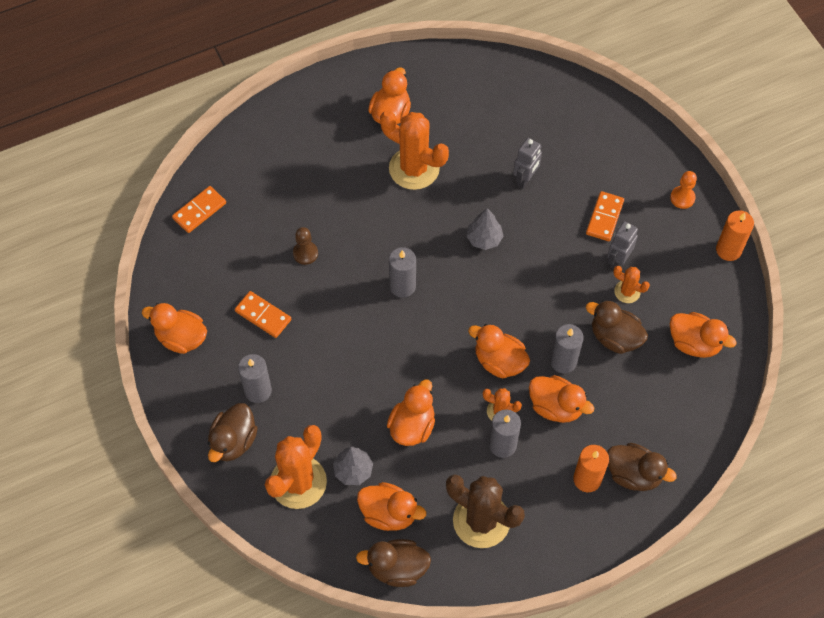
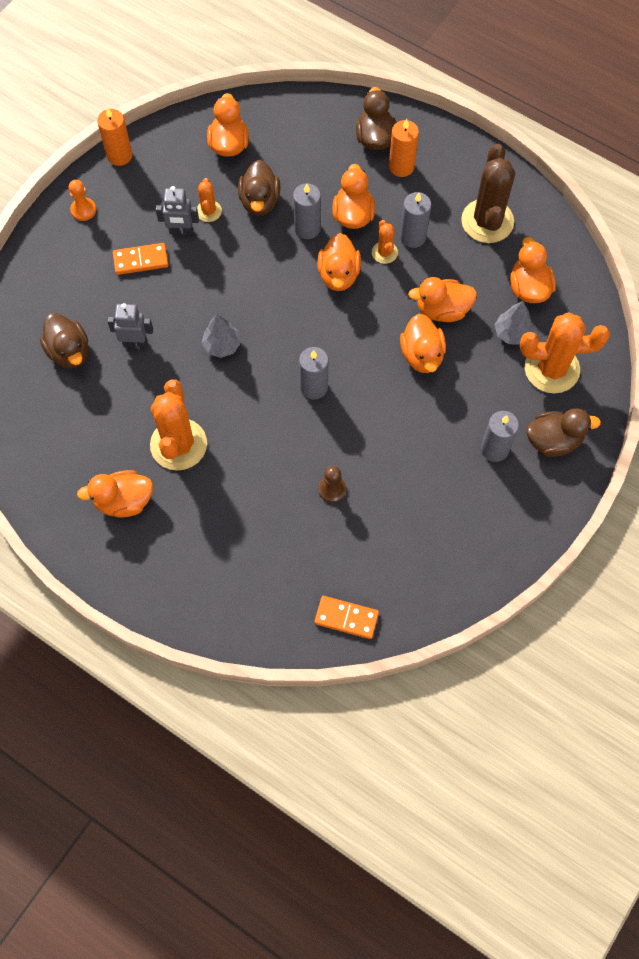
camera: 120 degrees left, 5 degrees up
orange duck [142,303,207,354] -> orange duck moved to [400,314,446,373]
orange domino [235,291,291,338] -> none
brown duck [356,539,431,587] -> brown duck moved to [40,313,88,369]

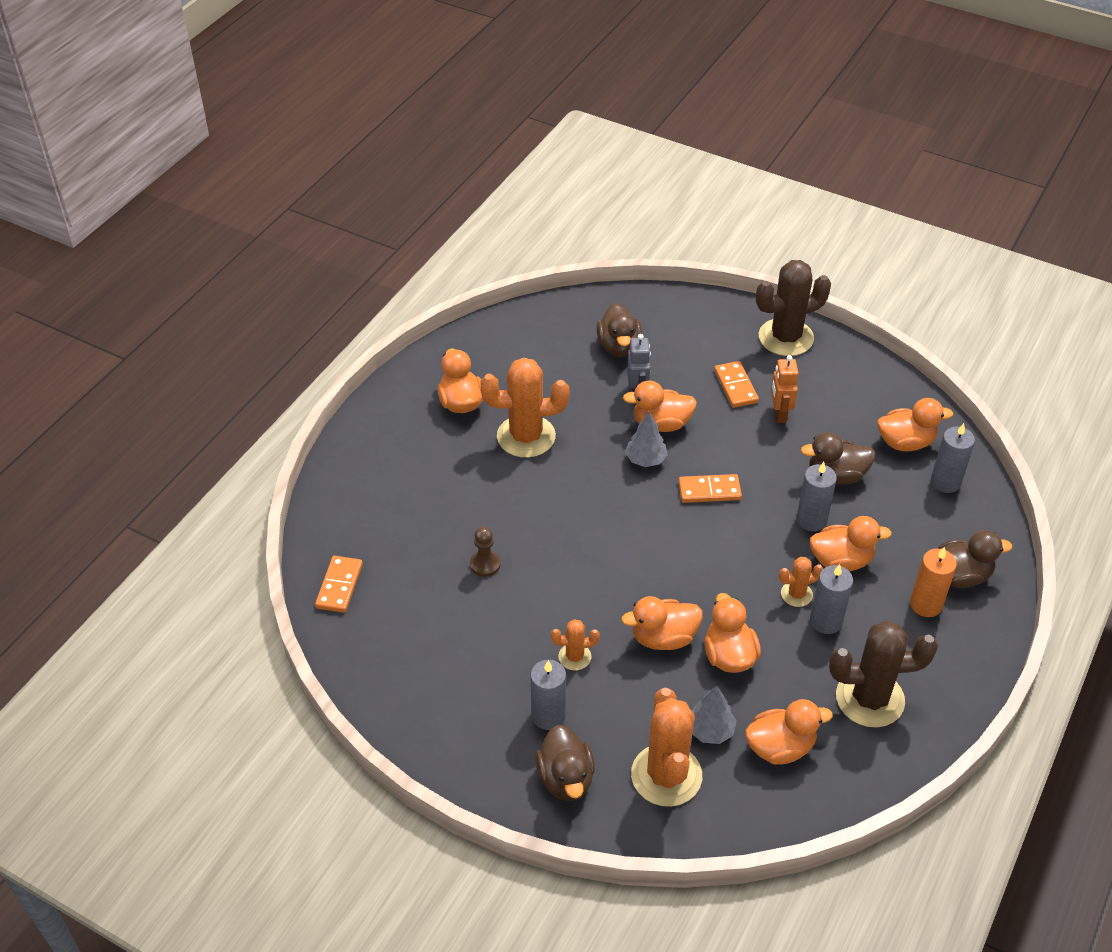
camera: 85 degrees right, 20 degrees down
brown duck [40,313,88,369] -> brown duck turned 60 degrees counterclockwise [596,303,642,357]
orange pawn [69,180,96,221] -> brown cactus [756,260,831,356]
orange candle [97,107,132,166] -> none
grey robot [156,186,199,235] -> orange robot [771,355,799,423]
orange cactus [197,178,222,222] -> orange cactus moved to [551,619,600,670]
grey candle [299,347,328,400] -> grey candle moved to [931,423,975,493]
orange duck [317,233,361,291] -> orange duck moved to [623,380,697,432]
none -> orange domino [678,474,742,503]

